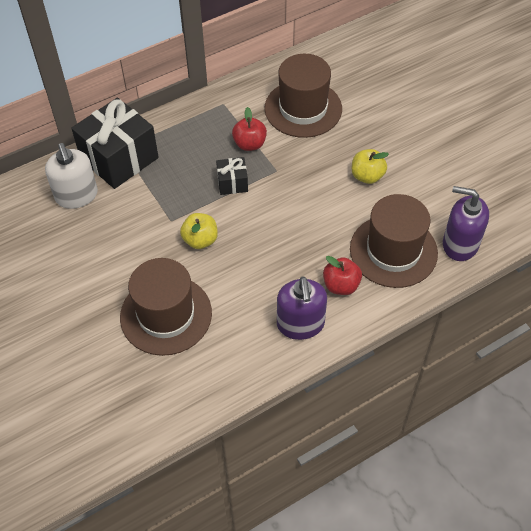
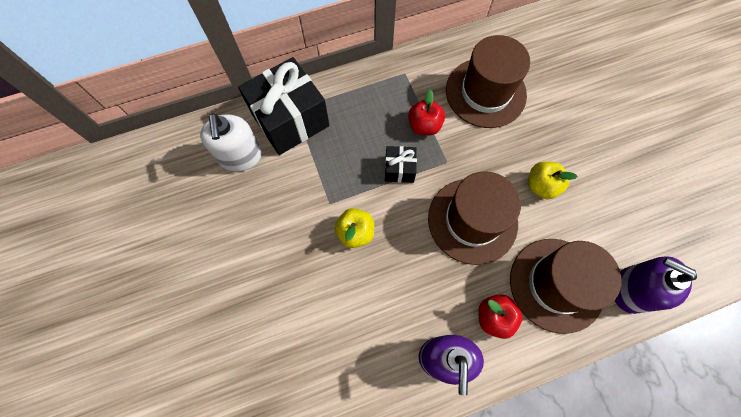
camera: 10 degrees right, 15 degrees up
brown hat [120,258,212,356] -> brown hat moved to [428,171,521,265]

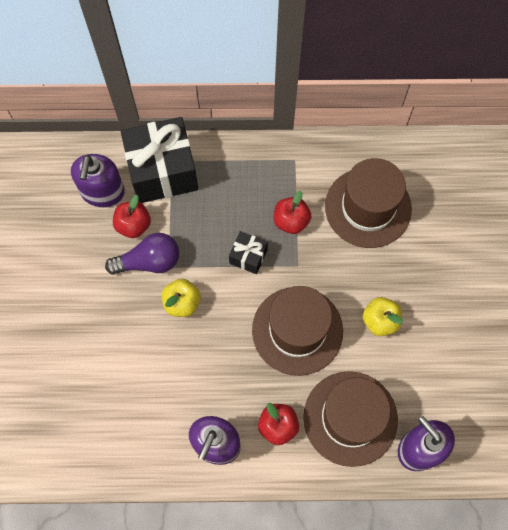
camera: 20 degrees right, 0 degrees up
white soap dispenser [200,113,262,171] -> purple soap dispenser [71,154,125,207]
none -> purple light bulb [105,233,179,275]
none -> red apple [113,195,151,238]

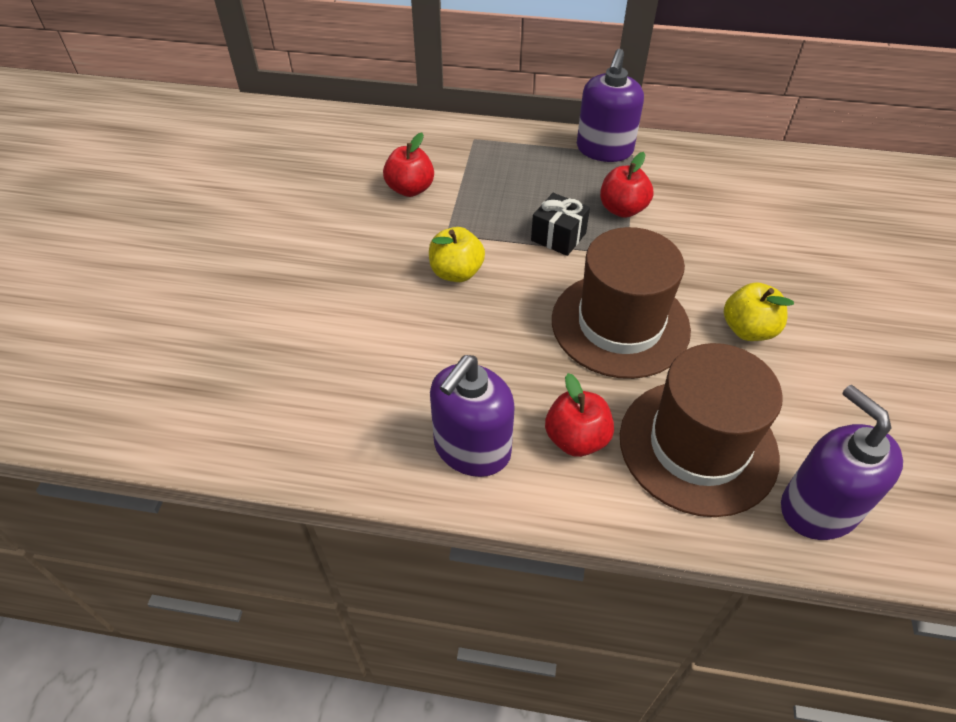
camera: 10 degrees right, 20 degrees down
purple soap dispenser [71,154,125,207] -> purple soap dispenser moved to [577,49,644,162]
purple light bulb [105,233,179,275] -> none
black gift [121,117,198,203] -> none
brown hat [325,158,412,248] -> none

